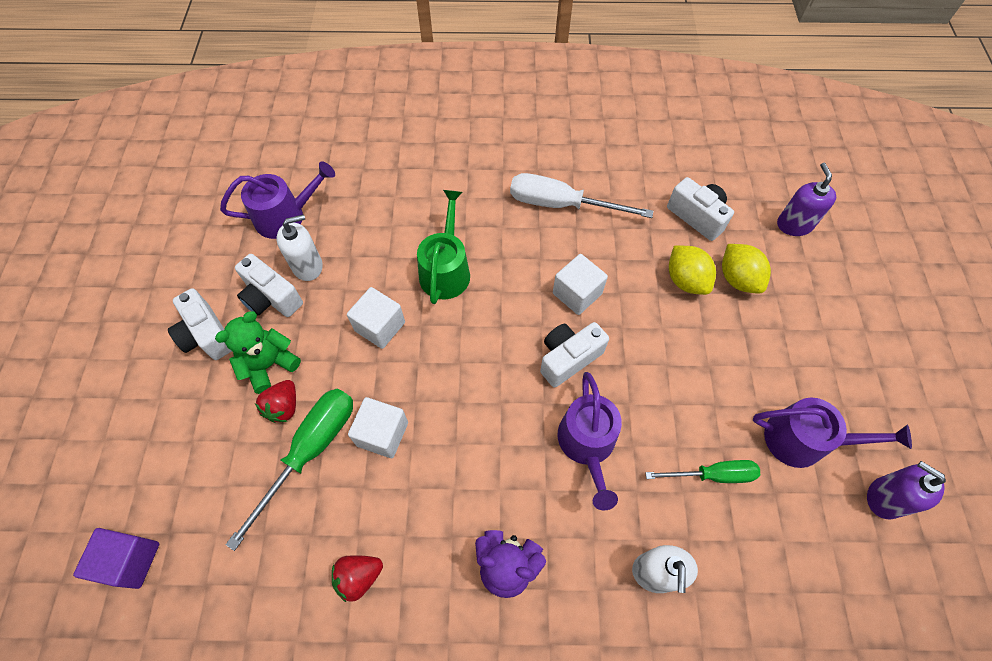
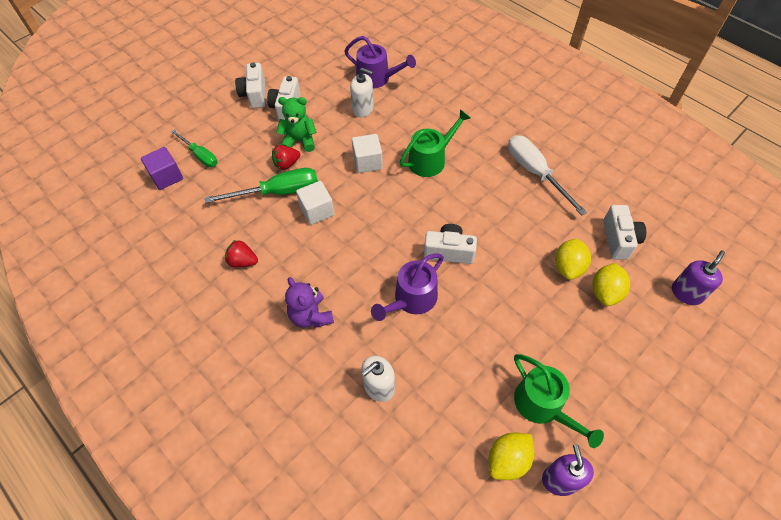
camera: 45 degrees right, 5 degrees down
white camera [235,254,303,317] -> white camera moved to [235,62,266,108]
white cube [553,254,608,315] -> none
green screwdriver [645,460,760,483] -> green screwdriver moved to [171,130,217,167]
purple watering can [753,398,912,468] -> green watering can [514,354,604,448]
none -> yellow lemon [489,432,534,480]

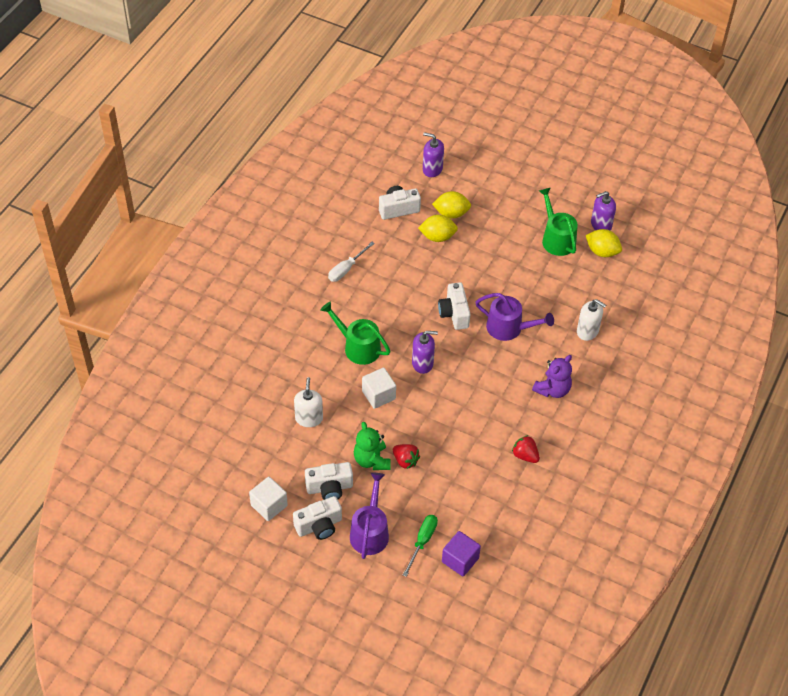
camera: 110 degrees left, 5 degrees down
green screwdriver [204,168,318,203] -> none
red strawberry [225,240,258,267] -> red strawberry turned 135 degrees clockwise [512,435,540,463]
white cube [296,181,334,225] -> white cube moved to [249,477,288,521]
purple watering can [344,36,416,89] -> purple watering can moved to [350,472,389,559]
white screwdriver [508,135,587,216] -> white screwdriver [328,242,375,282], size x0.63
green watering can [514,354,604,448] -> green watering can turned 60 degrees counterclockwise [539,187,578,256]
none -> purple soap dispenser [412,331,438,374]

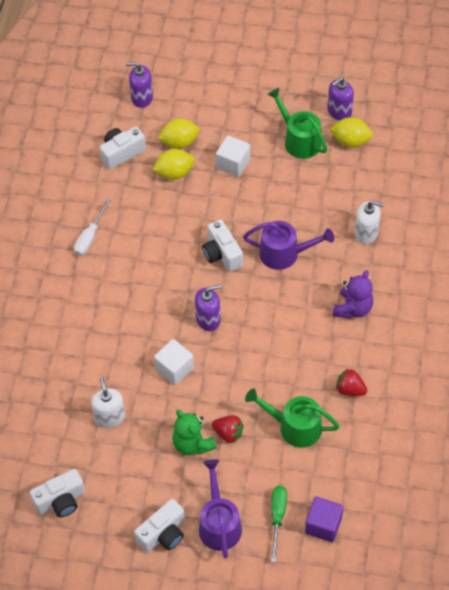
camera: 15 degrees left, 5 degrees up
white cube [249,477,288,521] -> white cube moved to [216,135,250,177]
white camera [305,462,353,500] -> white camera moved to [30,469,85,517]
green watering can [320,302,391,365] -> green watering can moved to [245,388,340,448]

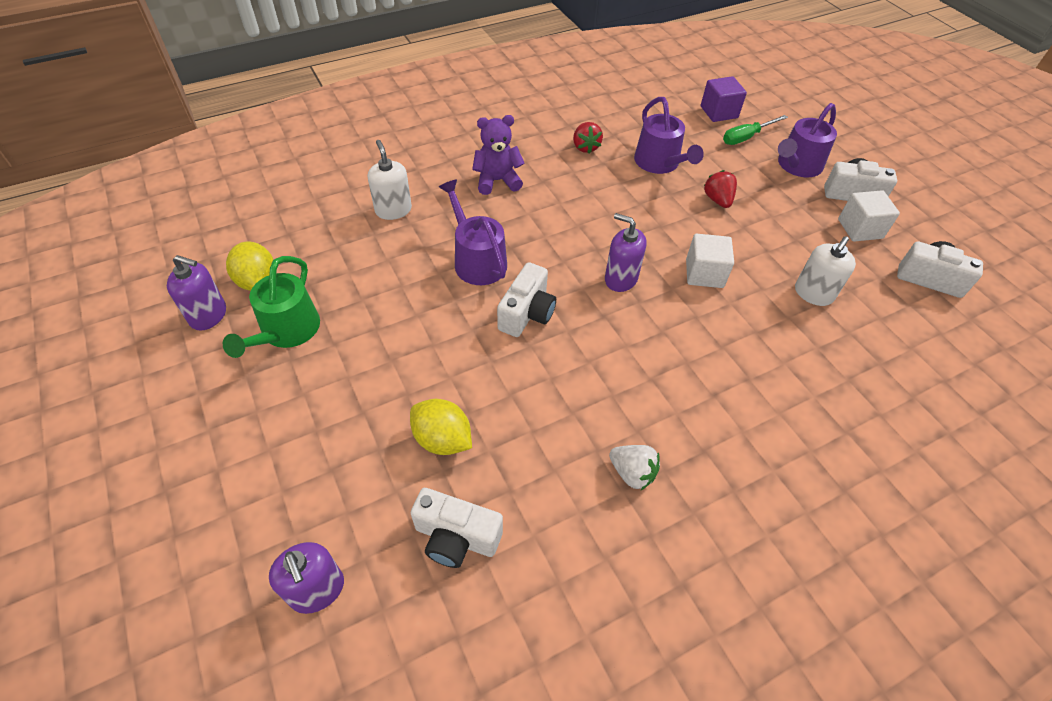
camera: 130 degrees left, 5 degrees down
white screwdriver [74,198,111,256] -> white strawberry [609,445,660,490]
yellow lemon [157,119,200,149] -> none
green teddy bear [172,409,217,455] -> none
white cube [216,135,250,177] -> white cube moved to [838,190,900,242]
green watering can [245,388,340,448] -> purple watering can [634,97,704,174]

